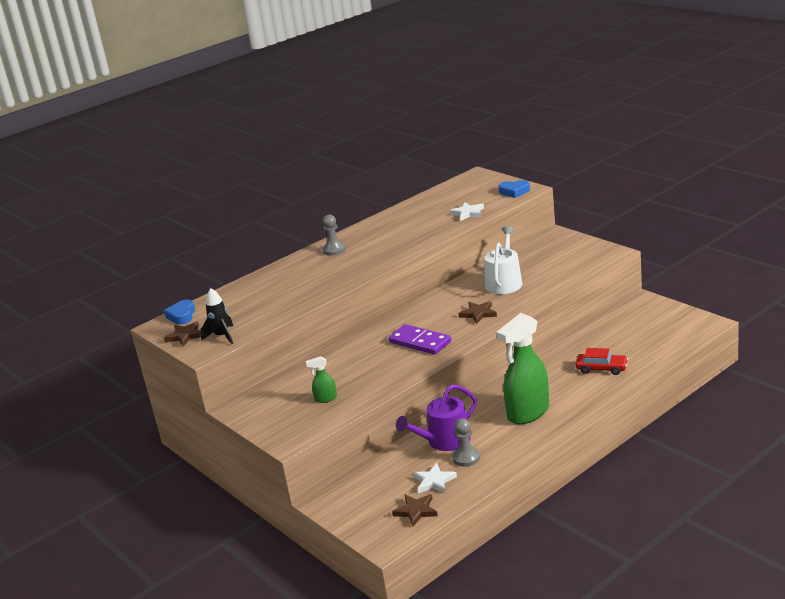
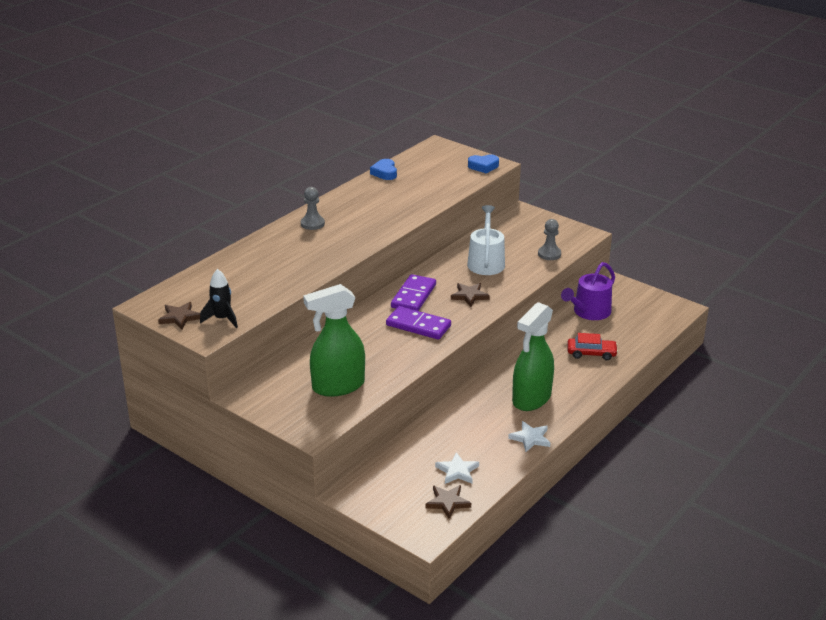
camera: 15 degrees left, 5 degrees up
blue heart [164,299,195,324] -> blue heart moved to [370,159,397,180]
green spray bottle [306,356,337,403] -> green spray bottle [303,284,365,397], size x2.32
purple watering can [396,384,477,451] -> purple watering can moved to [561,262,615,320]
white star [450,202,484,221] -> white star moved to [508,421,551,452]
grey pawn [452,418,480,467] -> grey pawn moved to [538,219,561,260]
none -> purple domino [391,274,436,311]

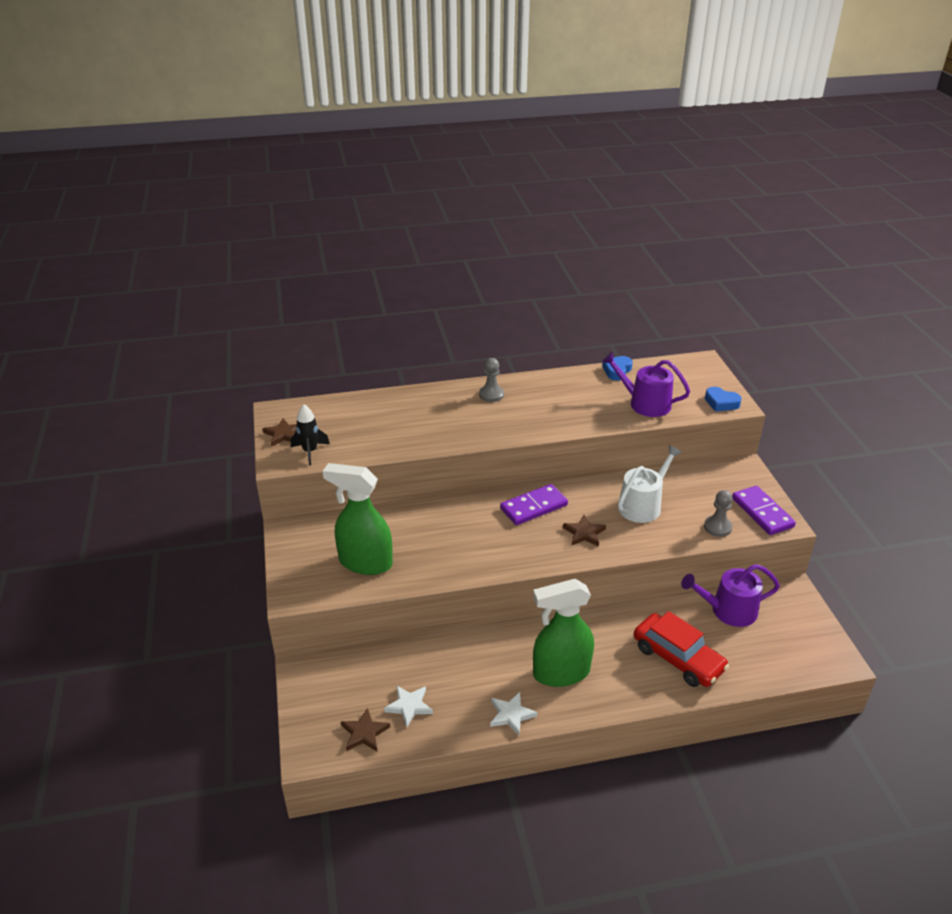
camera: 40 degrees right, 5 degrees up
purple domino [386,306,451,340] -> purple domino moved to [732,486,796,535]
red car [567,333,618,360] -> red car [634,611,729,687], size x1.59
none -> purple watering can [602,352,690,417]

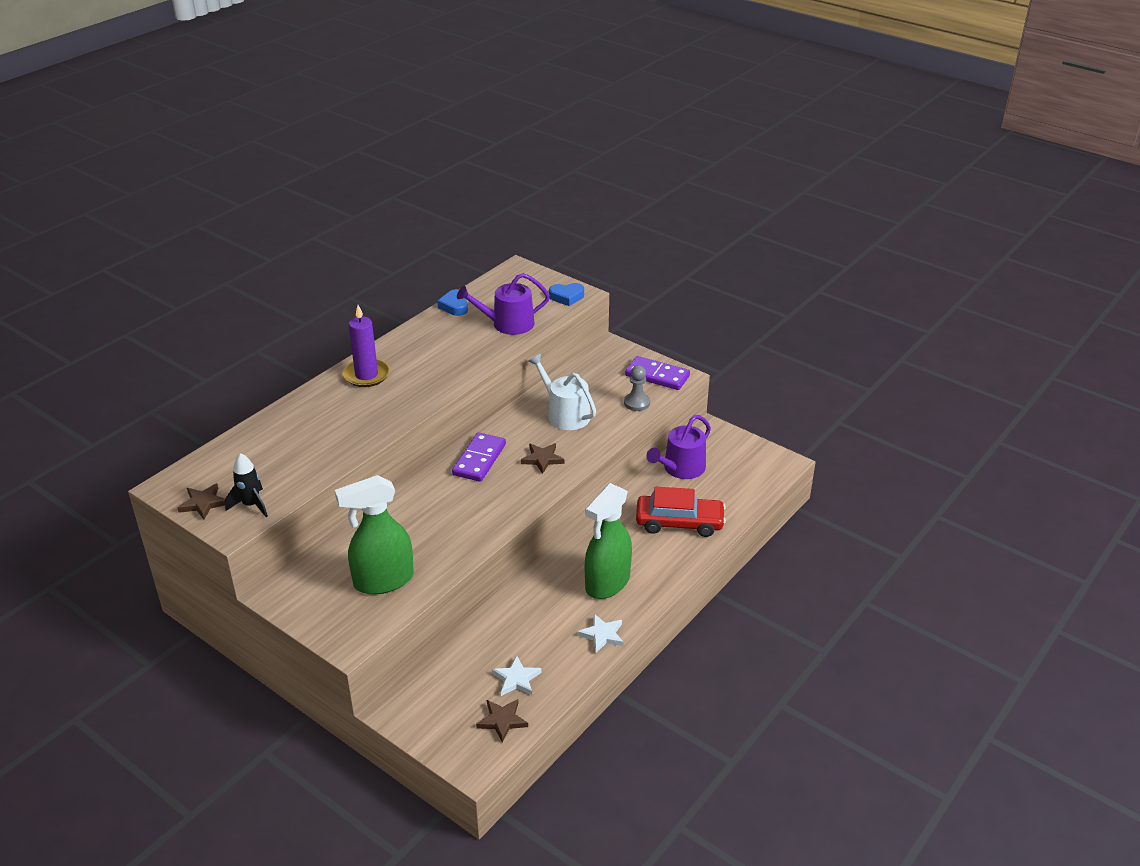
camera: 40 degrees left, 0 degrees up
grey pawn [479,358,504,402] -> purple candle [343,305,390,387]
white watering can [618,445,682,523] -> white watering can turned 45 degrees counterclockwise [528,354,596,430]

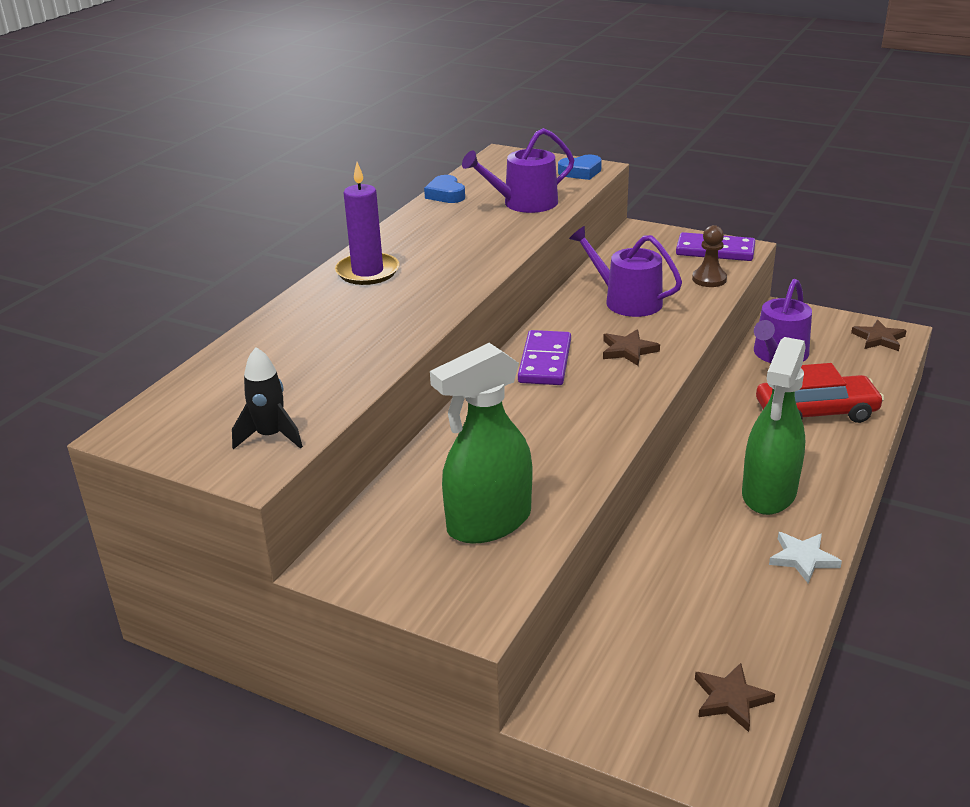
camera: 10 degrees left, 5 degrees down
brown star [178,483,225,520] -> brown star moved to [851,320,907,351]
white star [492,655,542,696] -> none
white watering can [528,354,596,430] -> purple watering can [569,226,682,317]
grey pawn [624,365,650,411] -> brown pawn [692,225,727,287]

